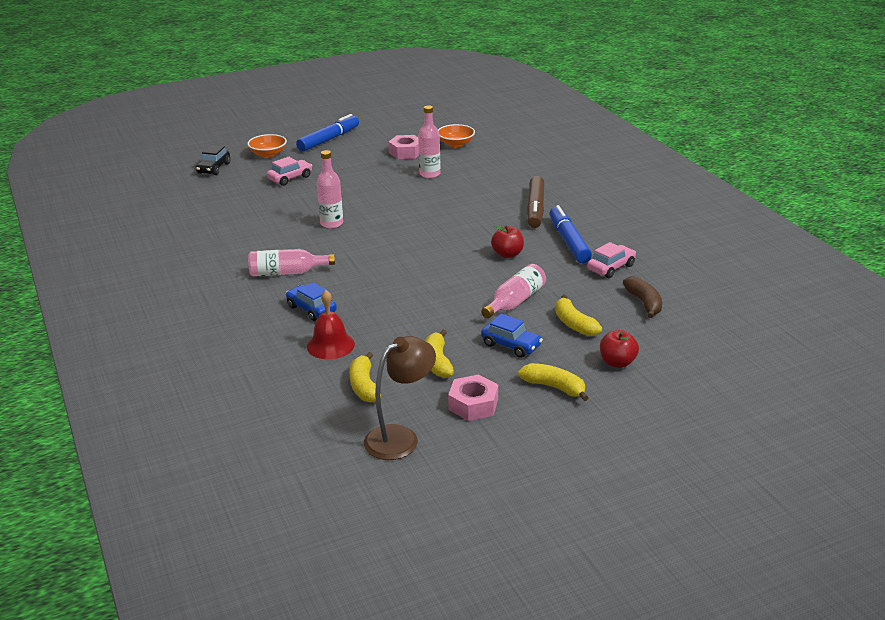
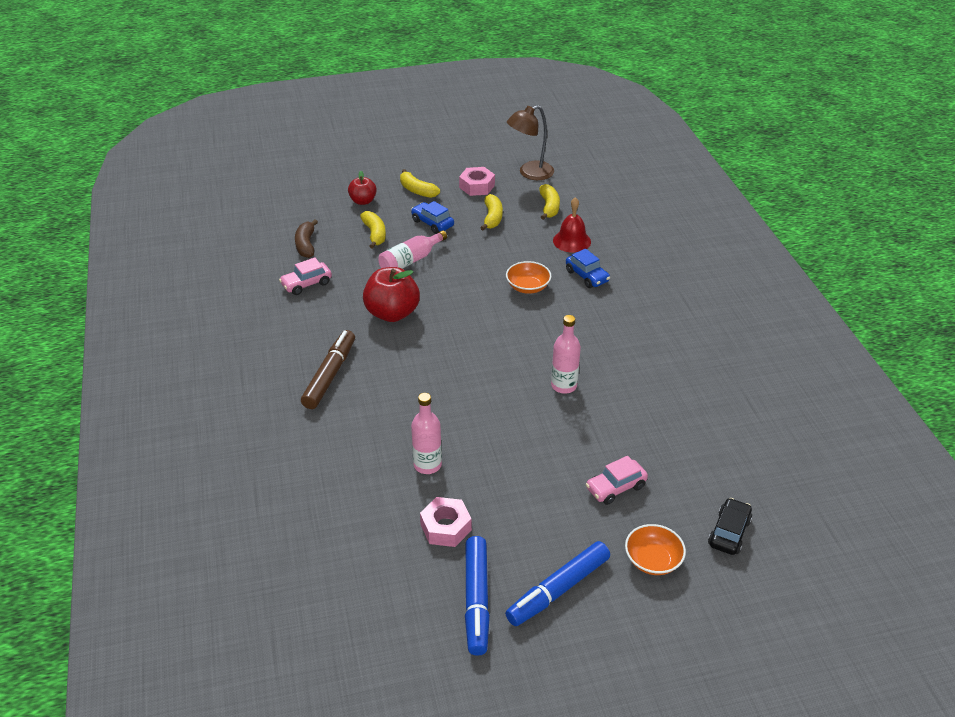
camera: 170 degrees left, 10 degrees up
pink bottle [248,249,335,276] -> none
orange bowl [438,124,475,147] -> orange bowl moved to [506,261,551,294]
red apple [491,225,524,258] -> red apple [363,267,420,322], size x1.72
blue marker [549,205,592,263] -> blue marker moved to [465,536,490,656]

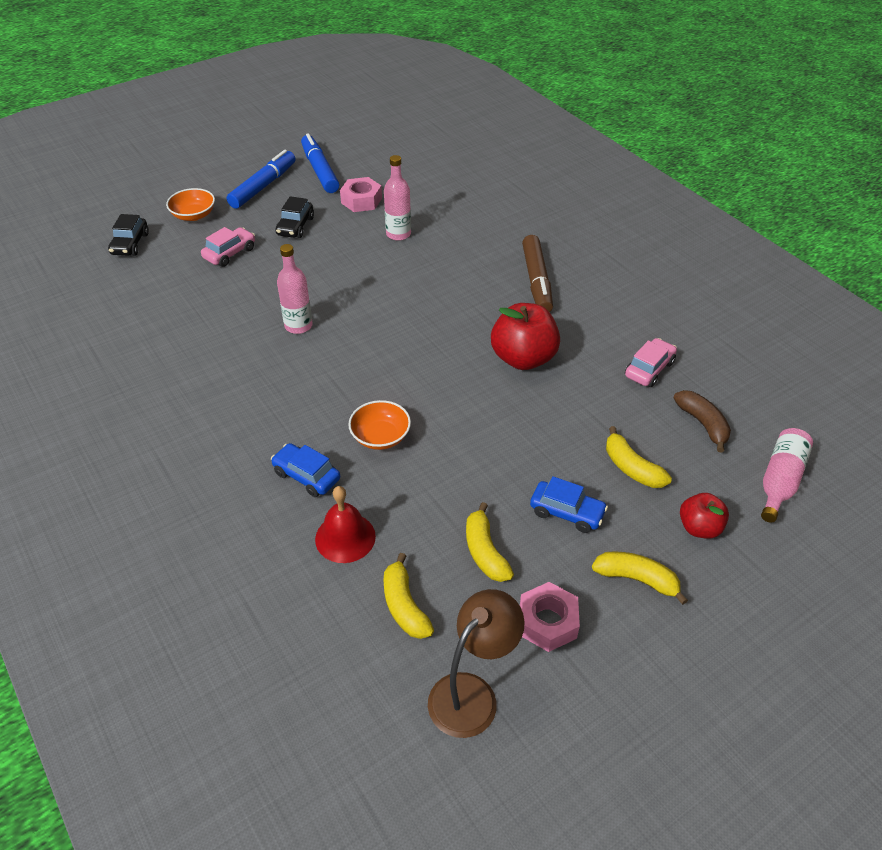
camera: 160 degrees right, 5 degrees up
pink bottle [378,230,447,269] -> pink bottle moved to [761,428,813,523]
none -> black car [276,196,314,238]

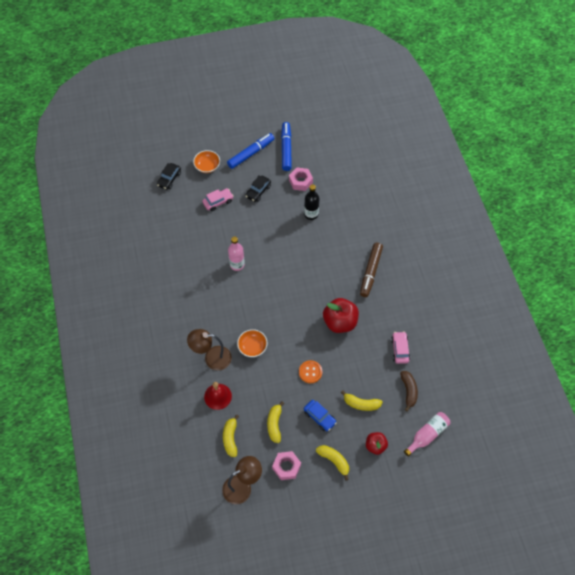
camera: 20 degrees right, 15 degrees up
blue car [271,443,340,497] -> brown lamp [187,329,232,370]
pink bottle [384,155,411,241] -> black bottle [304,184,319,220]
yellow banana [606,426,672,488] -> yellow banana turned 60 degrees counterclockwise [341,390,383,411]
pink car [625,338,677,387] -> pink car turned 60 degrees counterclockwise [391,331,410,364]
none -> orange button [299,360,322,383]

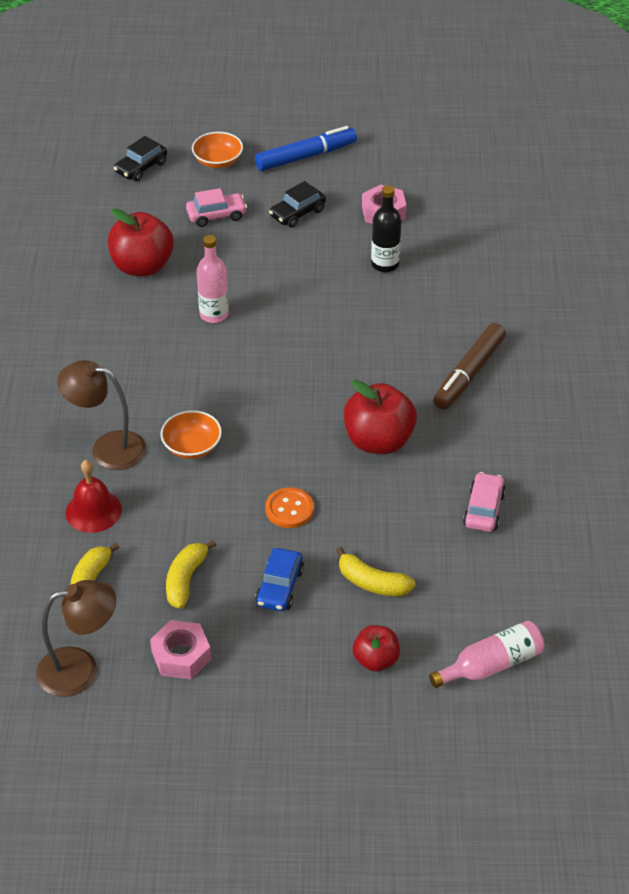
camera: 15 degrees right, 15 degrees down
blue marker [281,122,292,171] -> none
blue car [304,400,337,431] -> blue car turned 45 degrees clockwise [255,548,304,611]
yellow banana [316,445,349,480] -> none
brown banana [400,371,418,411] -> none
none -> red apple [108,208,174,277]

